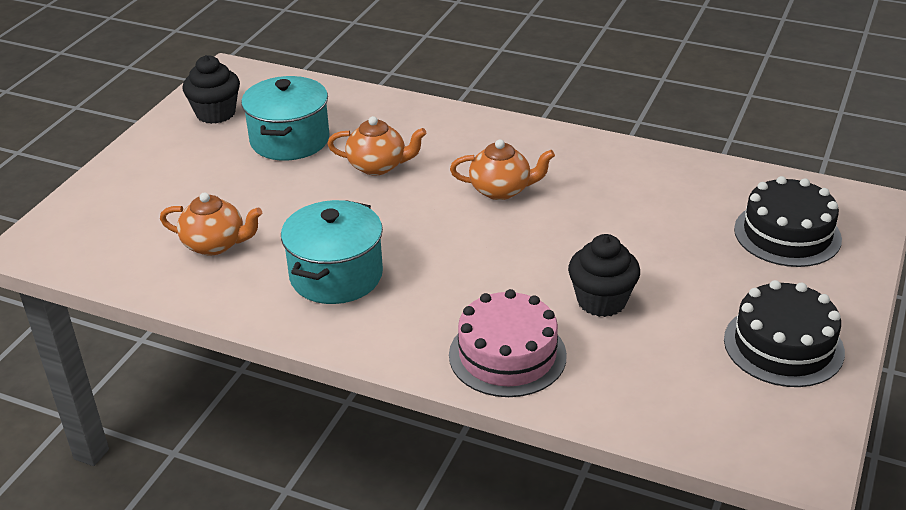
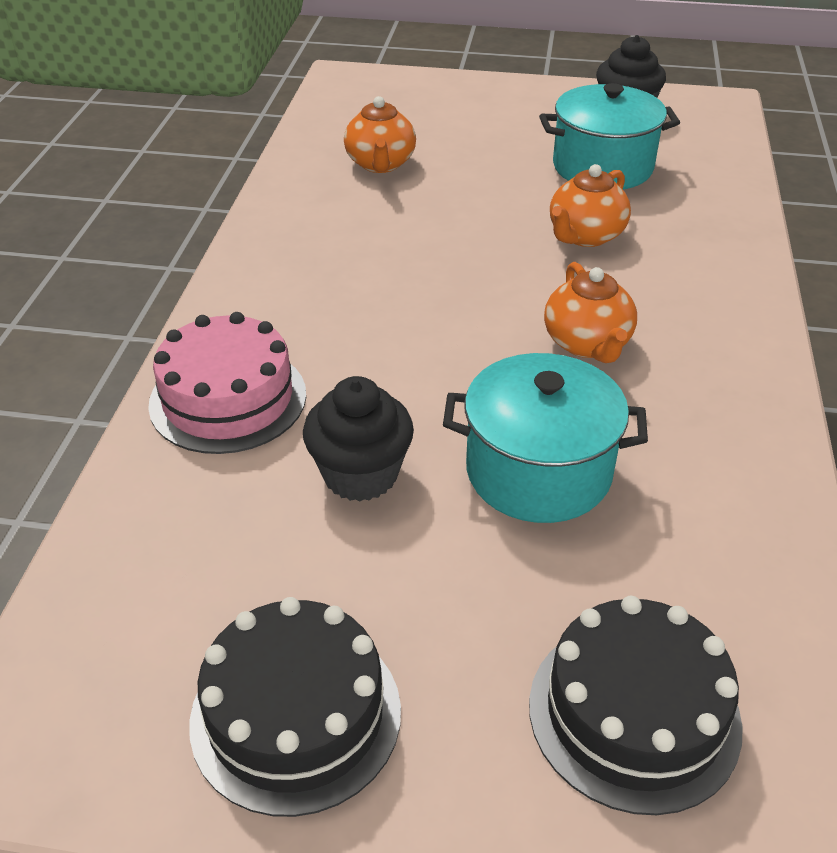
camera: 75 degrees right, 5 degrees up
turquoise pot [281,200,383,304] -> turquoise pot moved to [443,353,648,523]
orange teapot [328,116,426,175] -> orange teapot turned 45 degrees clockwise [550,164,631,247]

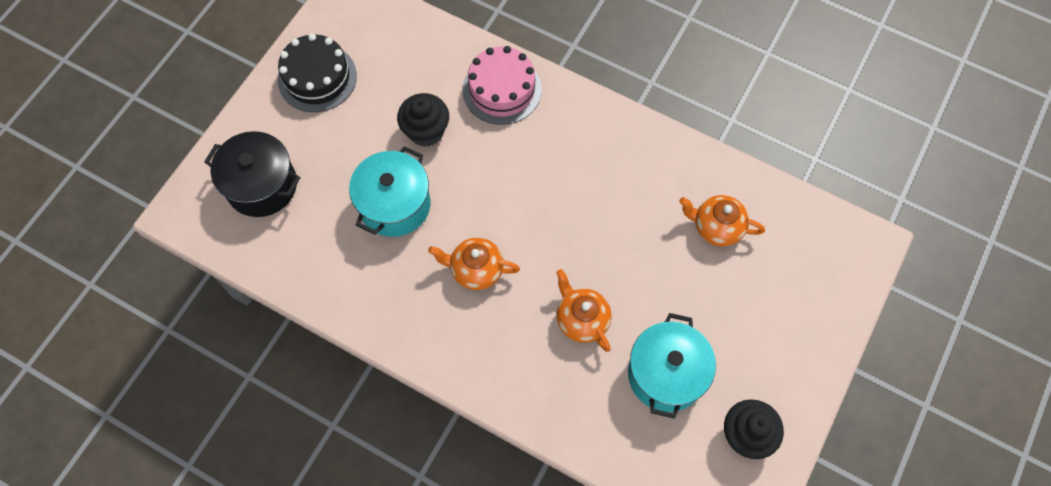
camera: 110 degrees right, 25 degrees up
black cake [529,596,743,815] -> black pot [204,131,301,217]

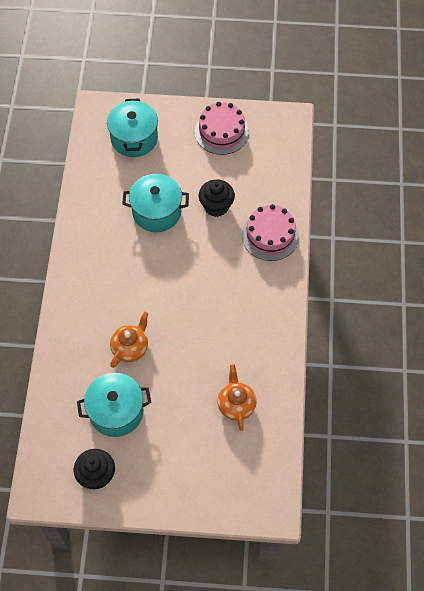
camera: 65 degrees right, 5 degrees down
black pot [204,131,301,217] -> turquoise pot [107,99,158,157]
black cake [278,33,357,112] -> pink cake [195,102,249,155]
orange teapot [428,237,520,290] -> none

